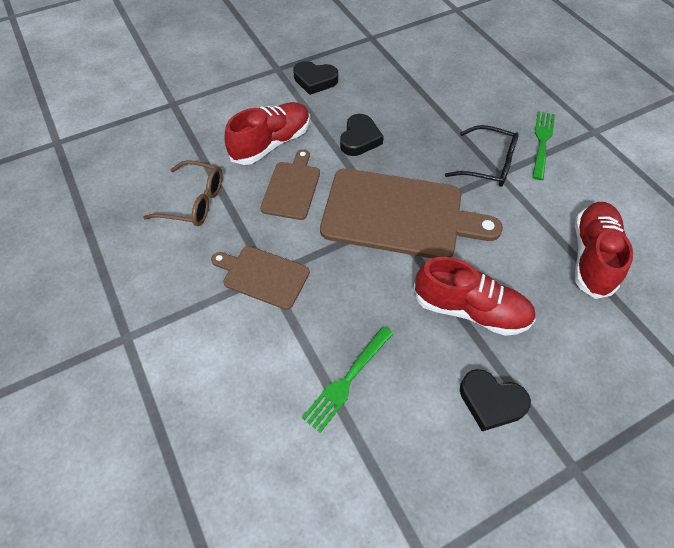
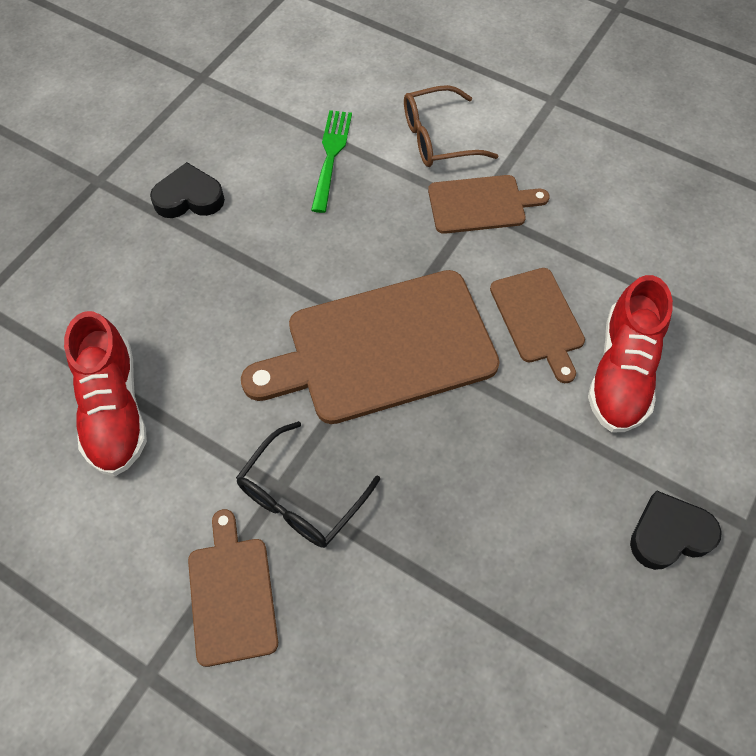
camera: 150 degrees right, 5 degrees up
brown glasses [143,160,223,226] -> brown glasses moved to [404,85,498,167]
black heart [340,114,384,156] -> none
red shoe [414,257,536,336] -> none
black glasses [445,125,519,187] -> black glasses turned 45 degrees counterclockwise [236,421,380,548]
green fork [532,111,555,180] -> brown cutting board [188,509,278,667]

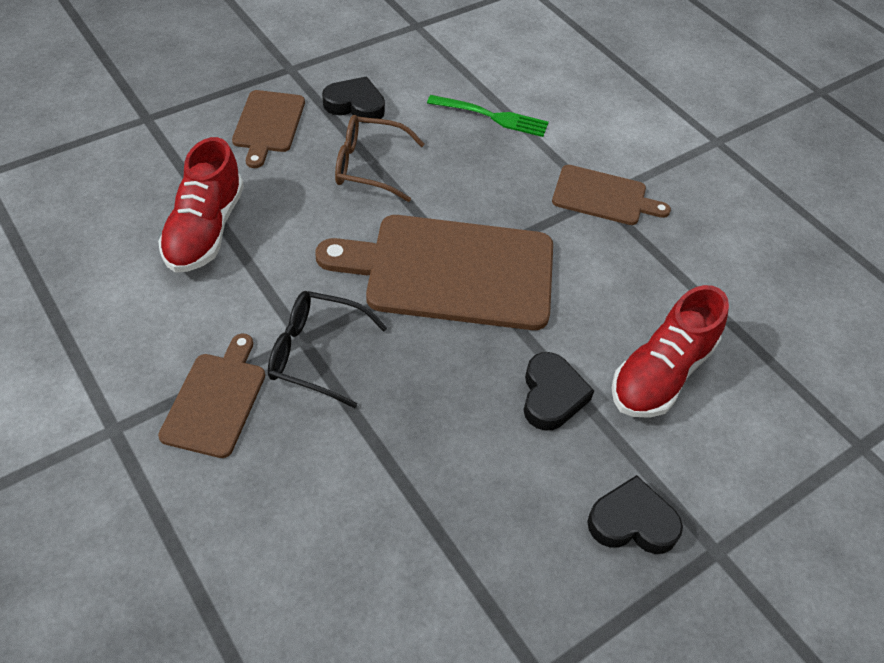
camera: 20 degrees right, 10 degrees down
black glasses [236,421,380,548] -> black glasses turned 45 degrees clockwise [268,291,387,408]
green fork [311,110,352,213] -> green fork turned 75 degrees clockwise [427,95,549,137]
brown glasses [404,85,498,167] -> brown glasses moved to [335,115,425,202]
brown cutting board [490,268,585,383] -> brown cutting board moved to [232,90,305,168]
none -> black heart [524,352,594,431]

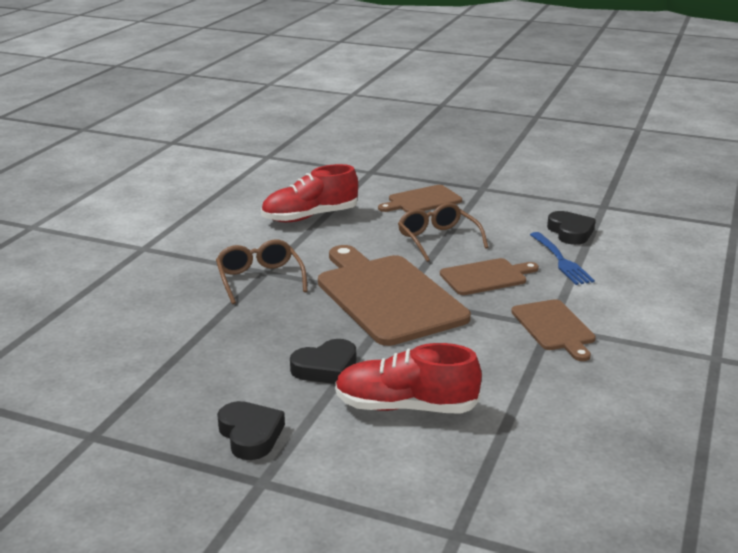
camera: 60 degrees right, 25 degrees down
brown cutting board [158,333,265,458] -> brown cutting board moved to [440,258,539,295]
black glasses [268,291,387,408] -> brown glasses [216,240,308,304]
black heart [322,77,385,123] -> black heart moved to [547,211,596,245]
green fork [427,95,549,137] -> blue fork [530,232,595,285]

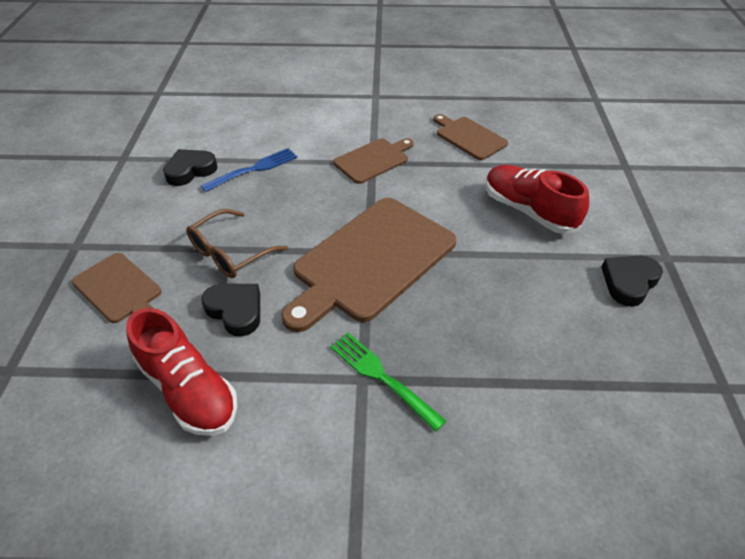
camera: 110 degrees left, 20 degrees up
brown glasses [216,240,308,304] -> green fork [330,333,446,432]
black heart [290,339,356,384] -> black heart moved to [201,284,260,336]
red shoe [335,343,482,414] -> red shoe turned 150 degrees clockwise [486,165,589,234]
brown cutting board [440,258,539,295] -> brown cutting board moved to [433,114,508,160]

